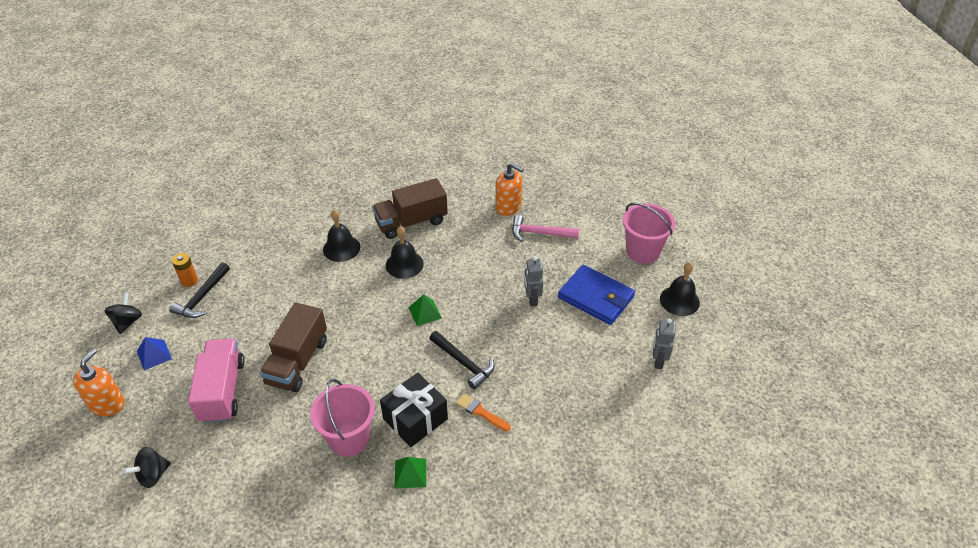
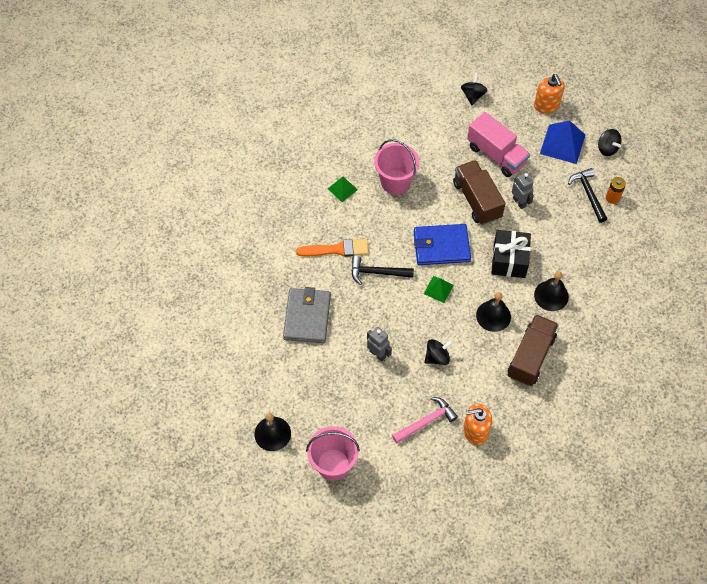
camera: 140 degrees right, 15 degrees up
blue pyramid [137,337,172,370] -> blue pyramid [540,120,585,164], size x1.77
black gift [380,373,448,447] -> black gift moved to [491,230,531,278]
orange brush [456,393,511,432] -> orange brush [296,239,368,257], size x1.53
blue wallet [558,265,635,325] -> blue wallet moved to [414,224,471,265]
grey robot [653,318,676,369] -> grey robot moved to [512,172,534,209]
none -> grey wallet [283,287,331,343]
none -> black spinning top [424,339,453,365]

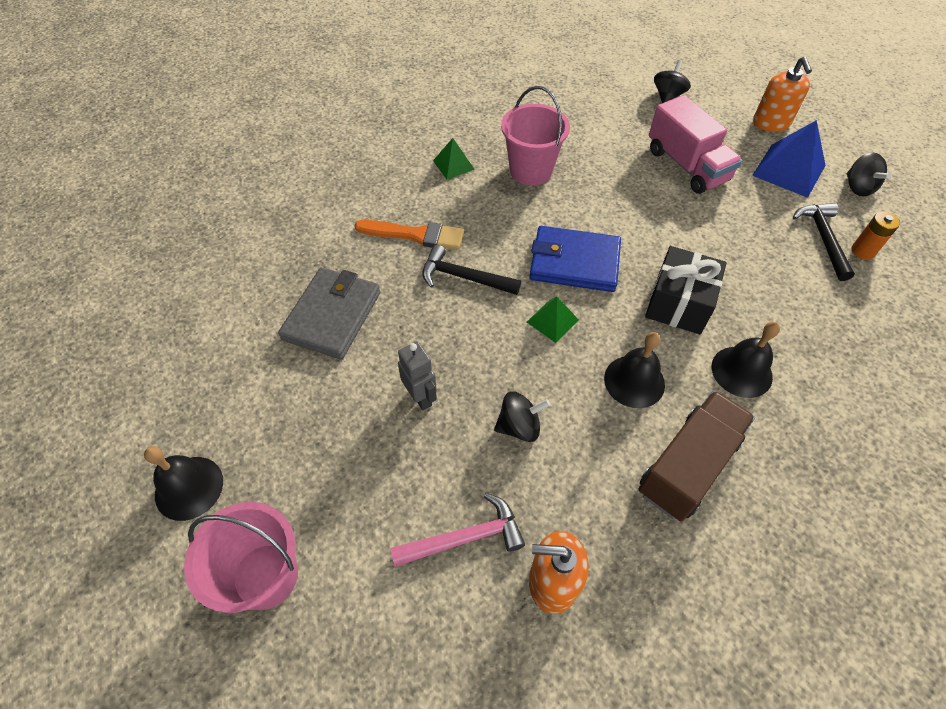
camera: 15 degrees right, 5 degrees down
brown truck [453,160,505,225] -> none
grey robot [512,172,534,209] -> none

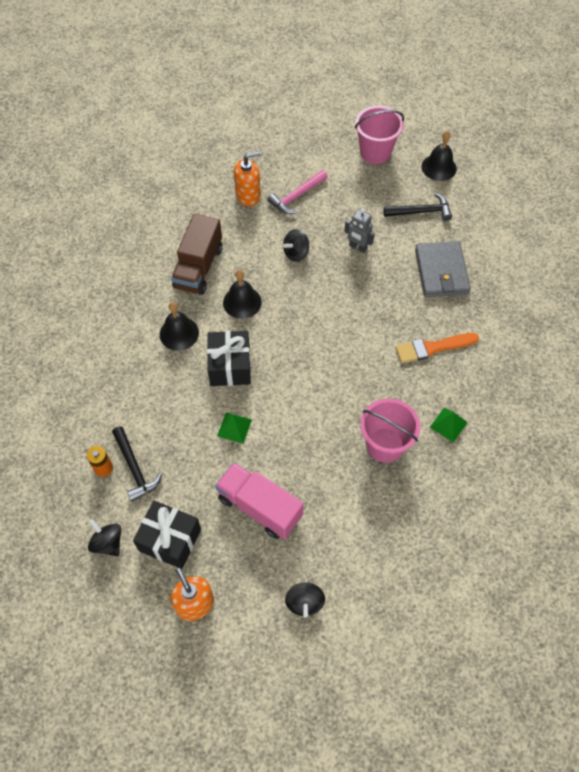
camera: 155 degrees right, 5 degrees up
black hammer [423,245,521,295] -> black hammer moved to [383,193,452,221]
green pyramid [527,297,579,343] -> green pyramid moved to [217,412,252,444]
blue wallet [530,226,621,292] -> none
blue pyramid [752,120,826,198] -> black gift [133,500,201,569]

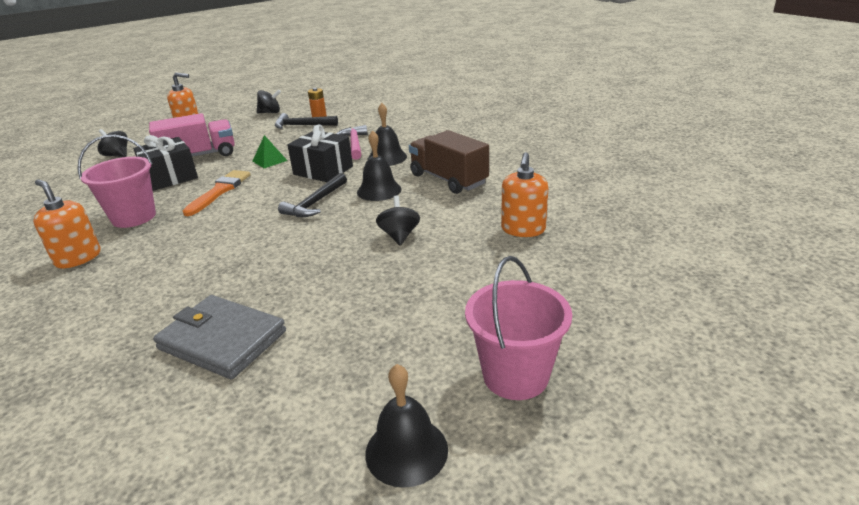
camera: 125 degrees right, 30 degrees down
black gift [133,500,201,569] -> black gift moved to [133,135,198,191]
pink hammer [267,170,328,214] -> pink hammer moved to [336,125,368,160]
grey robot [344,209,375,253] -> none
black hammer [383,193,452,221] -> black hammer moved to [278,173,347,217]
orange brush [395,333,479,363] -> orange brush moved to [183,170,251,216]
green pyramid [430,408,468,442] -> orange soap dispenser [33,180,100,268]

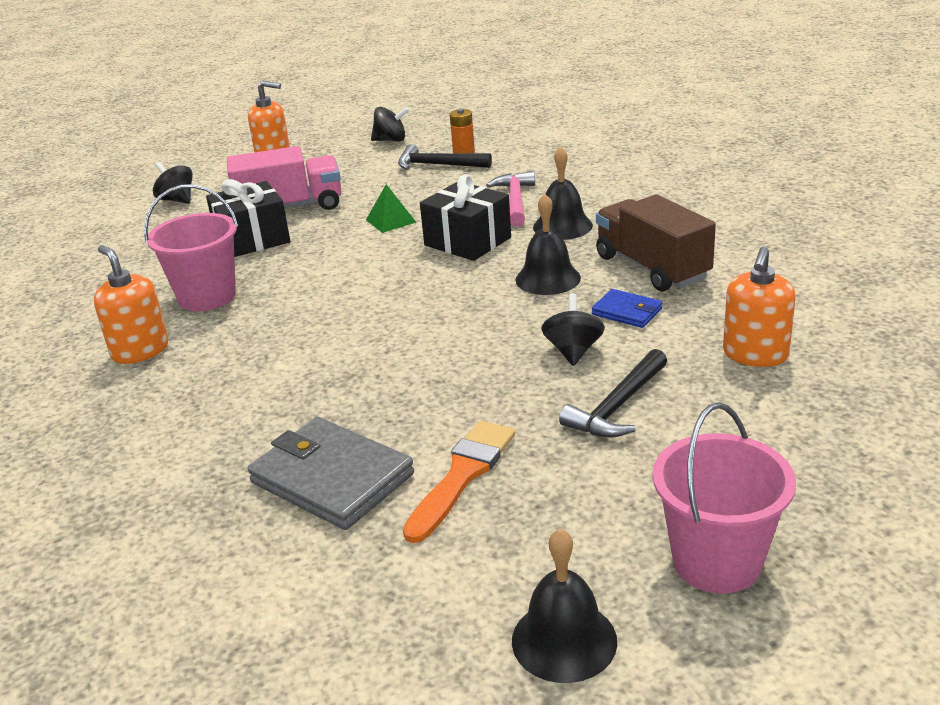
camera: 10 degrees right, 0 degrees up
orange brush [183,170,251,216] -> orange brush moved to [403,421,515,543]
black hammer [278,173,347,217] -> black hammer moved to [559,349,667,438]
none -> blue wallet [592,289,662,328]

